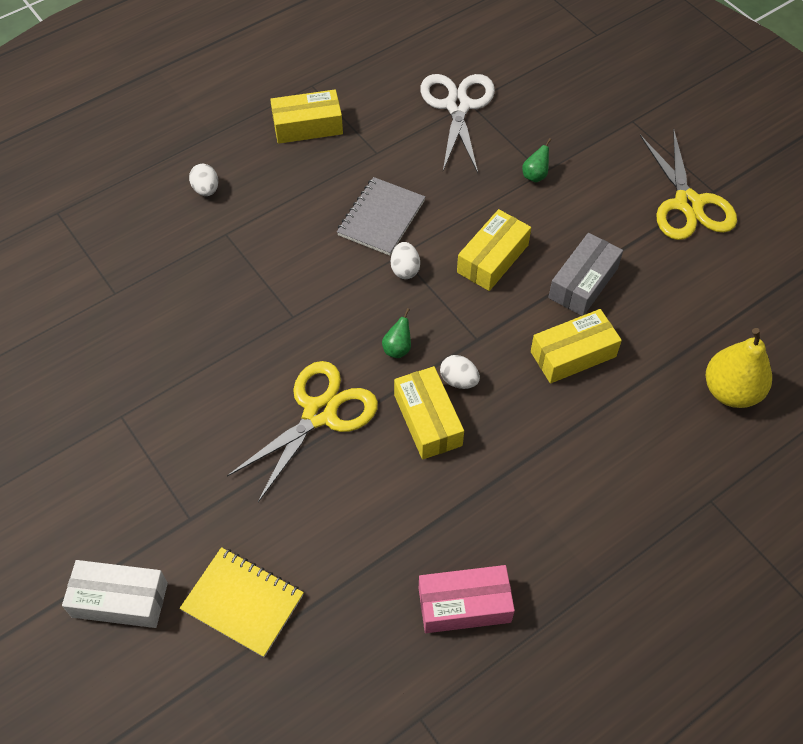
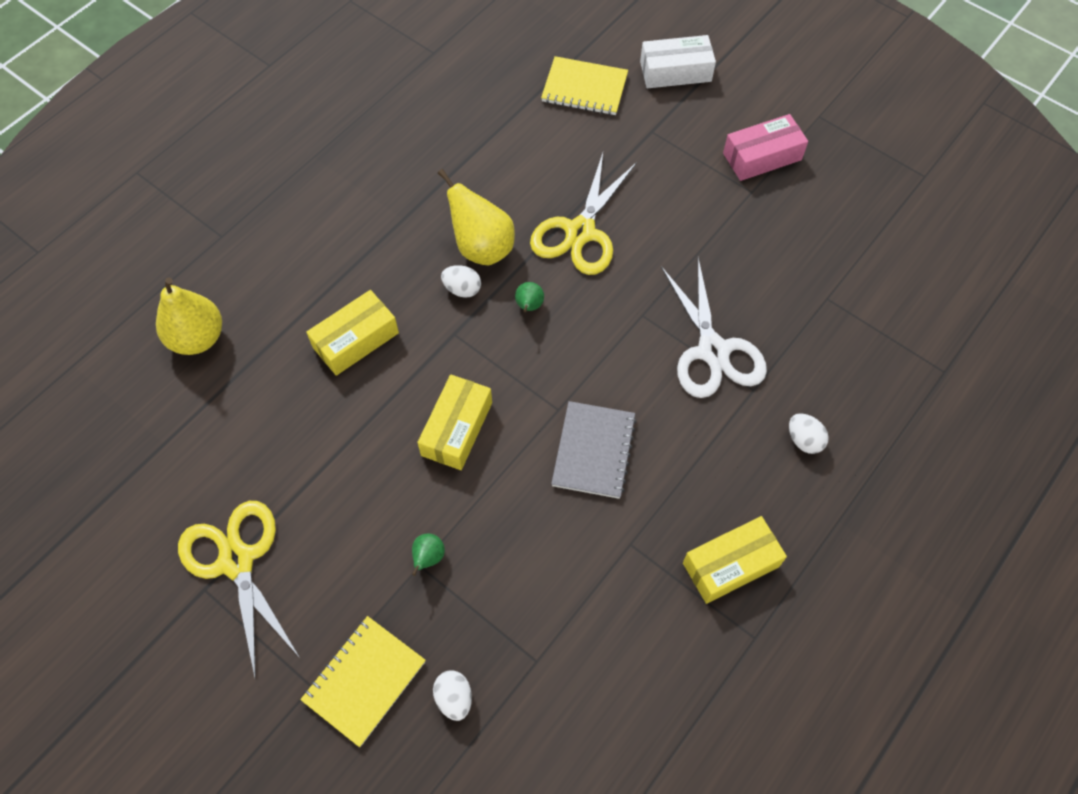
camera: 165 degrees right, 5 degrees up
white egg [391,242,420,279] -> white egg moved to [433,671,472,721]
yellow box [394,366,464,460] -> yellow pear [438,169,515,265]
pink box [419,565,515,633] -> pink box moved to [723,114,808,181]
white scissors [420,74,495,173] -> white scissors moved to [661,258,767,398]
grey box [548,233,623,316] -> none
none -> yellow notebook [300,616,426,747]

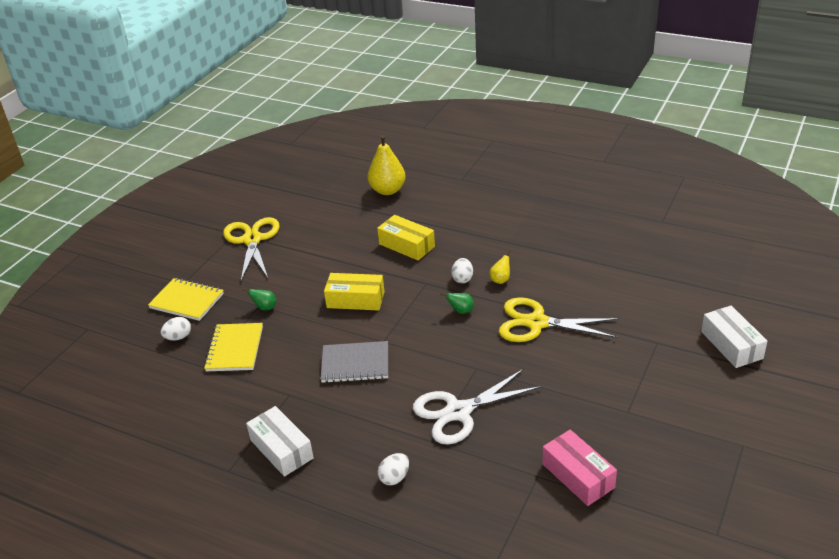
camera: 80 degrees right, 25 degrees down
yellow scissors [178,501,300,680] -> yellow scissors turned 60 degrees counterclockwise [223,217,280,281]
yellow pear [438,169,515,265] -> yellow pear [490,250,511,284], size x0.47
yellow notebook [541,56,628,115] -> yellow notebook moved to [204,323,263,371]
yellow box [683,516,787,604] -> white box [246,406,314,477]
pink box [723,114,808,181] -> pink box moved to [542,430,617,506]

